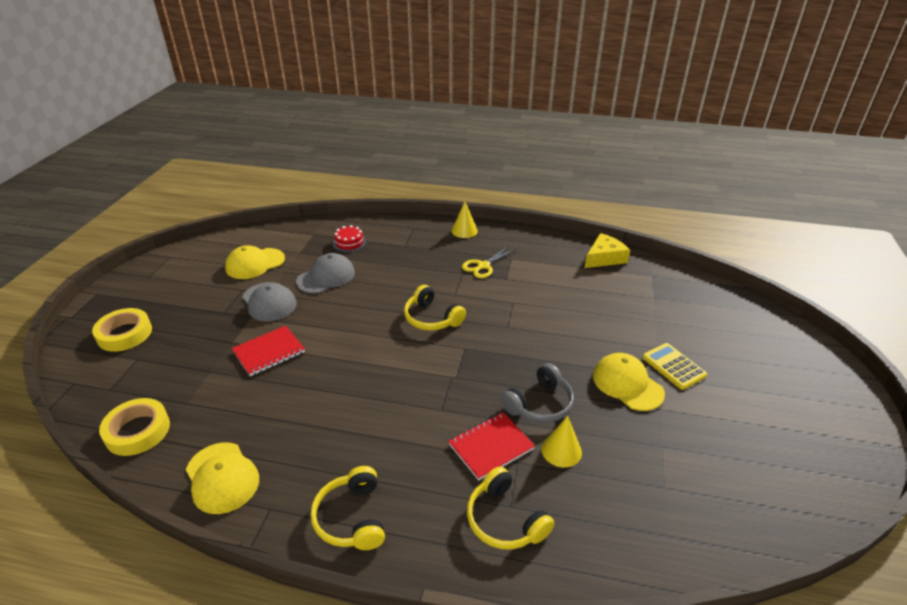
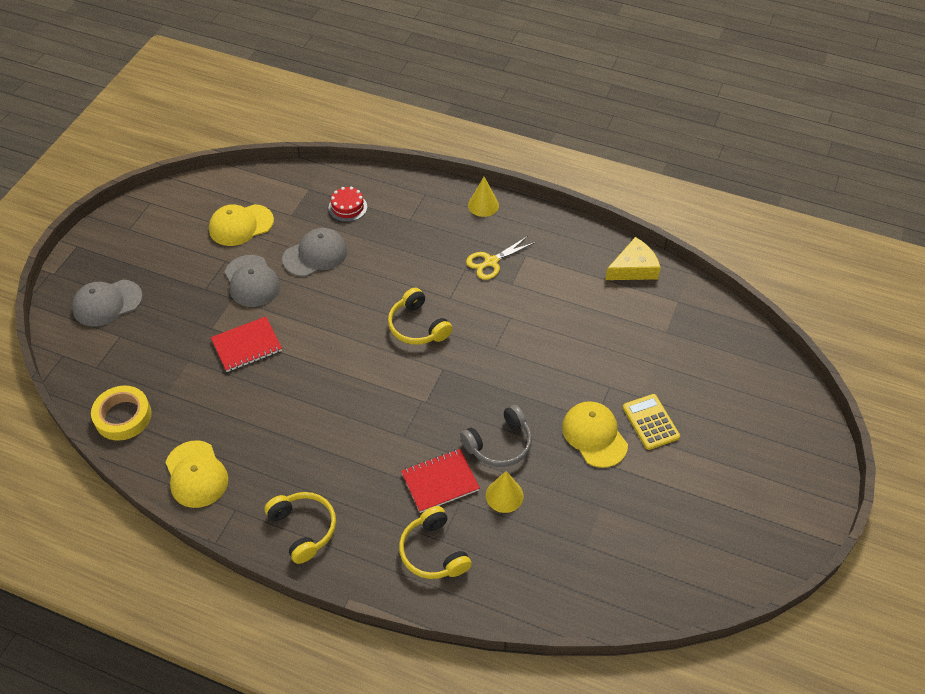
camera: 10 degrees right, 15 degrees up
yellow tape [92,308,152,352] -> grey cap [72,280,143,327]
yellow headphones [310,466,385,550] -> yellow headphones turned 150 degrees clockwise [264,492,336,564]

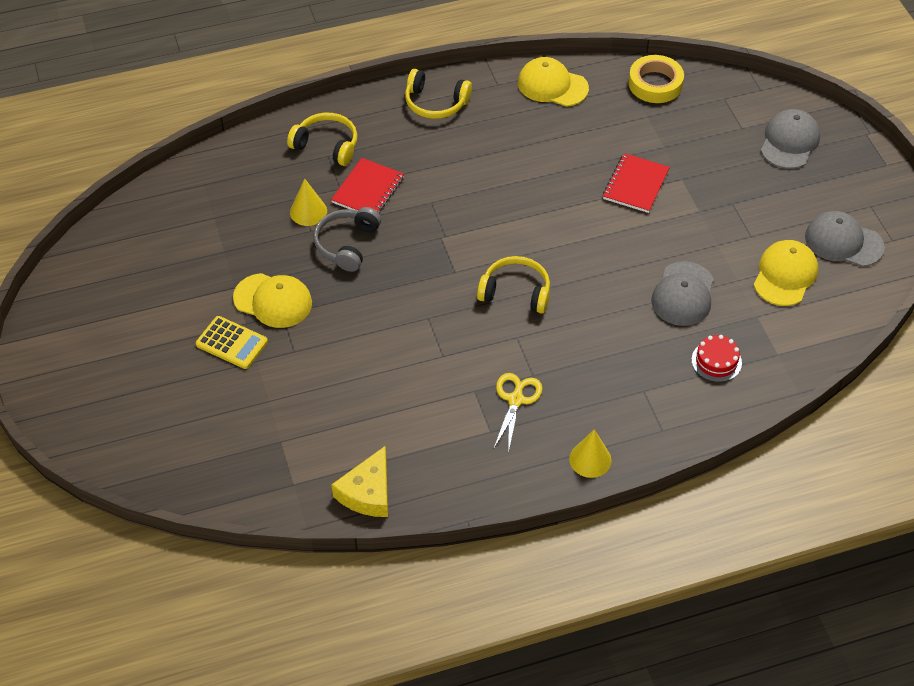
camera: 140 degrees right, 0 degrees up
grey cap [225,255,280,307] -> grey cap moved to [805,211,885,267]

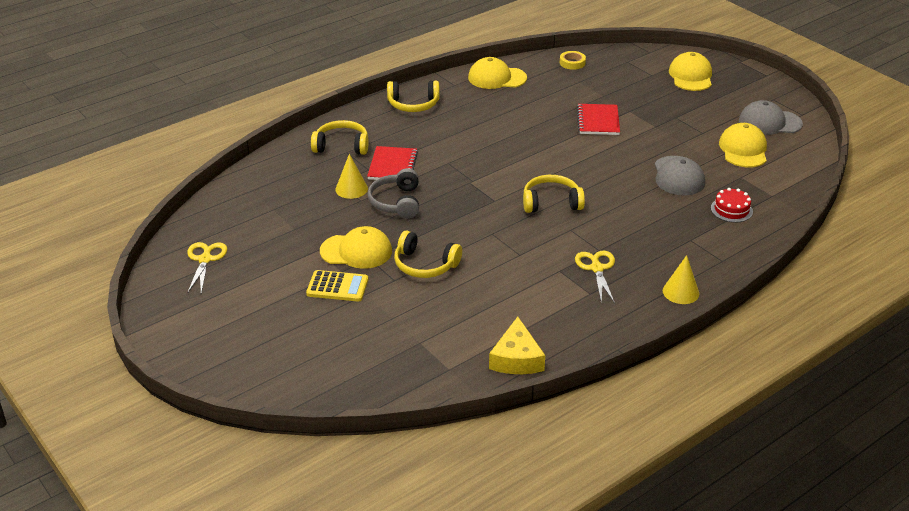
camera: 20 degrees left, 15 degrees down
yellow tape [629,55,684,103] -> yellow tape [560,51,586,70], size x0.60
grey cap [761,109,820,169] -> yellow cap [669,52,712,91]
none -> yellow scissors [187,242,227,294]
none -> yellow headphones [394,231,462,278]

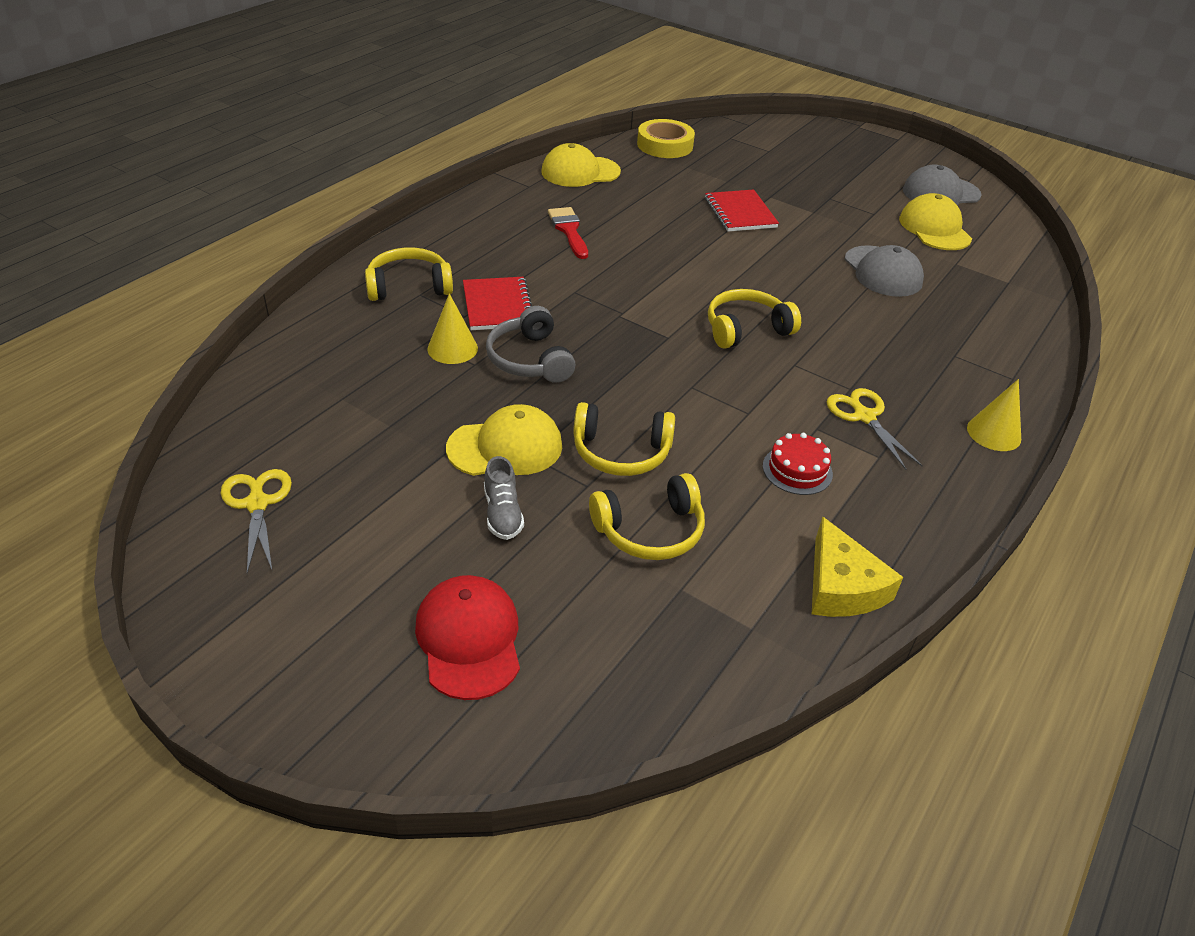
camera: 20 degrees left, 5 degrees up
yellow calculator [306,270,368,302] -> grey shoe [484,456,524,540]
yellow headphones [387,81,440,112] -> yellow headphones moved to [589,473,705,560]
yellow tape [560,51,586,70] -> yellow tape [637,119,695,158], size x1.66
yellow cap [669,52,712,91] -> none
red cake [711,188,753,222] -> red cake moved to [763,433,833,495]
none -> red cap [415,575,520,700]
none -> red brush [548,207,588,259]

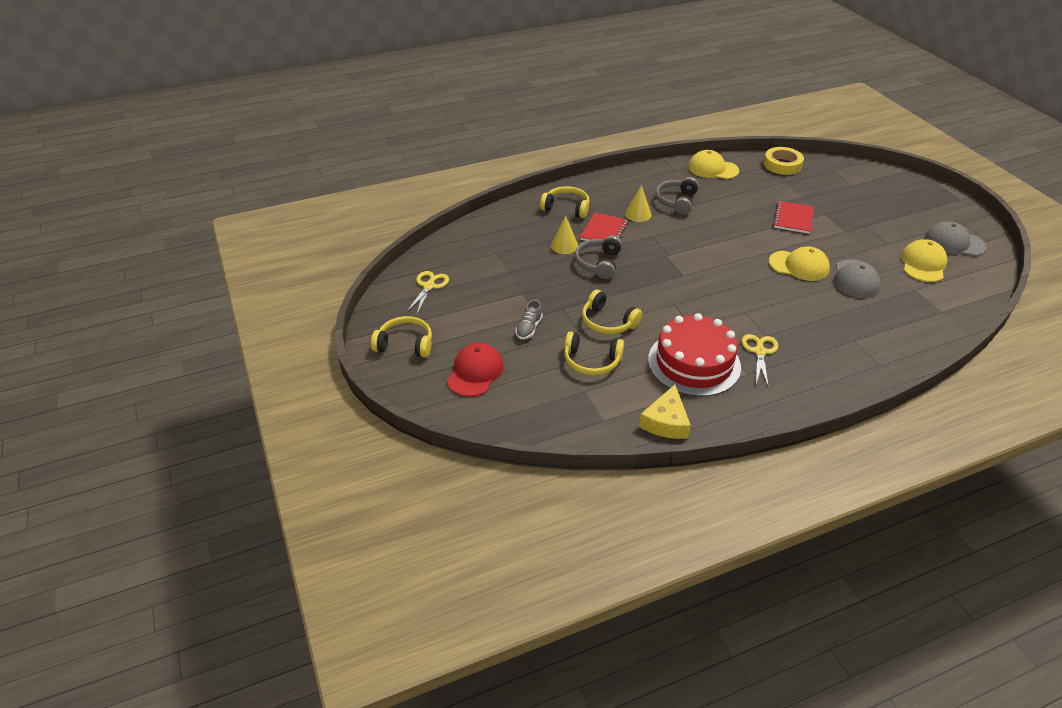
camera: 35 degrees right, 0 degrees up
yellow cap [446,404,562,476] -> yellow cap moved to [769,246,830,281]
red brush [548,207,588,259] -> grey headphones [655,177,699,215]
yellow headphones [708,289,801,349] -> yellow headphones moved to [371,316,432,358]
red cake [763,433,833,495] -> red cake [648,313,741,397], size x2.26
yellow cone [967,379,1021,451] -> yellow cone moved to [625,185,651,222]

